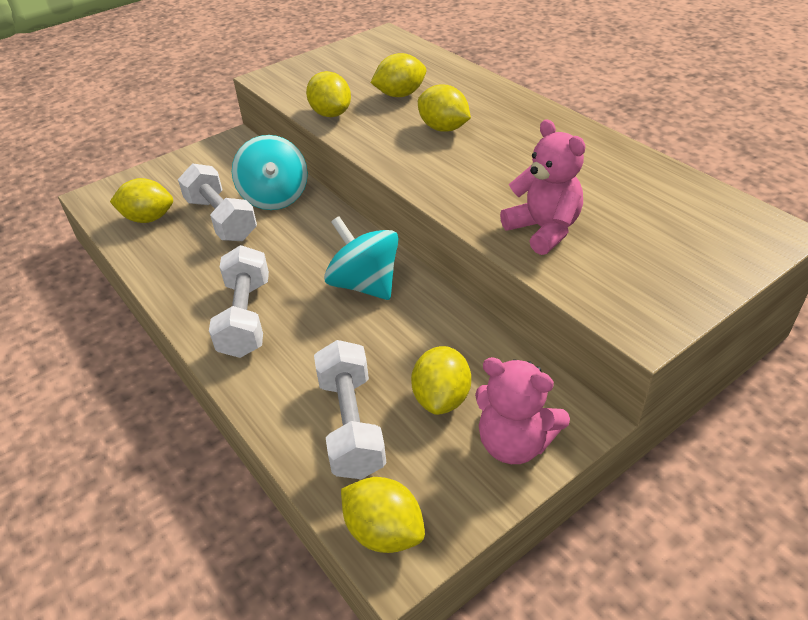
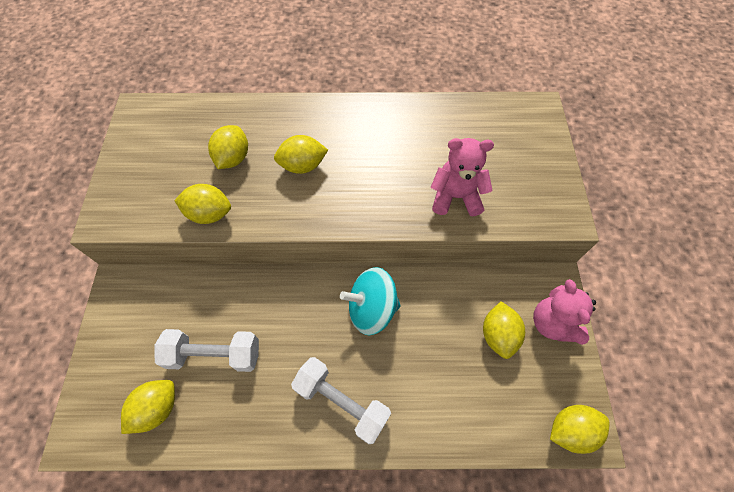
camera: 55 degrees left, 20 degrees up
turquoise spinning top [232,135,308,210] -> none
white dumbbell [314,340,386,479] -> none
yellow lemon [411,346,471,415] -> yellow lemon turned 45 degrees clockwise [483,302,525,359]
pink teddy bear [475,357,570,464] -> pink teddy bear turned 105 degrees clockwise [533,279,596,345]

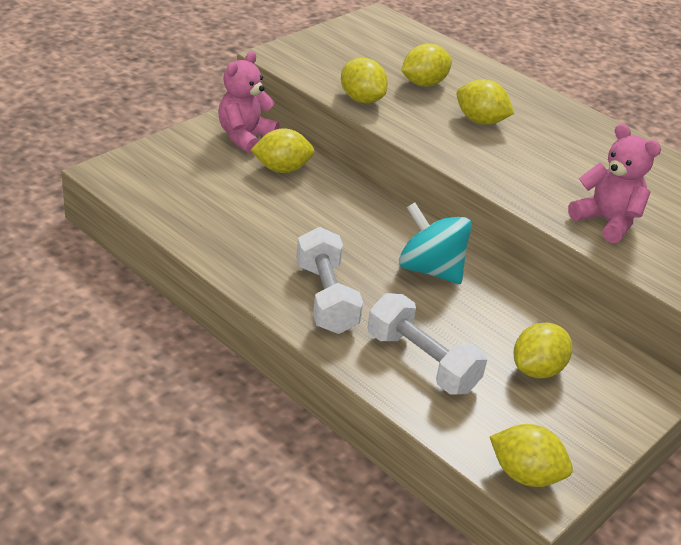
camera: 40 degrees right, 25 degrees down
yellow lemon [121,380,175,434] -> yellow lemon moved to [251,128,315,173]
white dumbbell [155,329,259,372] -> white dumbbell moved to [367,293,487,395]
pink teddy bear [533,279,596,345] -> pink teddy bear moved to [218,51,279,154]

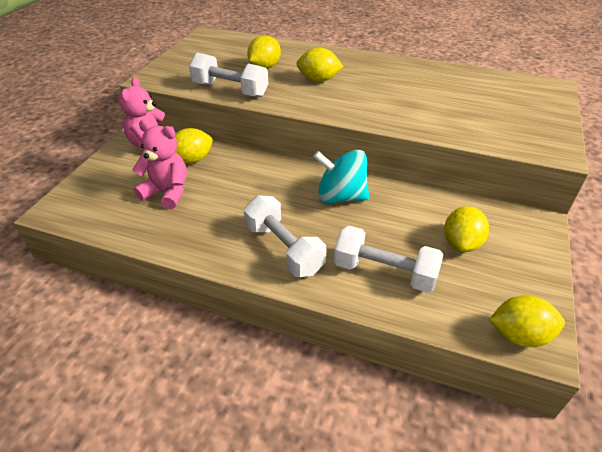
camera: 20 degrees left, 5 degrees up
yellow lemon [341,57,388,103] -> white dumbbell [189,53,268,97]
pink teddy bear [568,124,661,243] -> pink teddy bear moved to [132,120,187,209]

